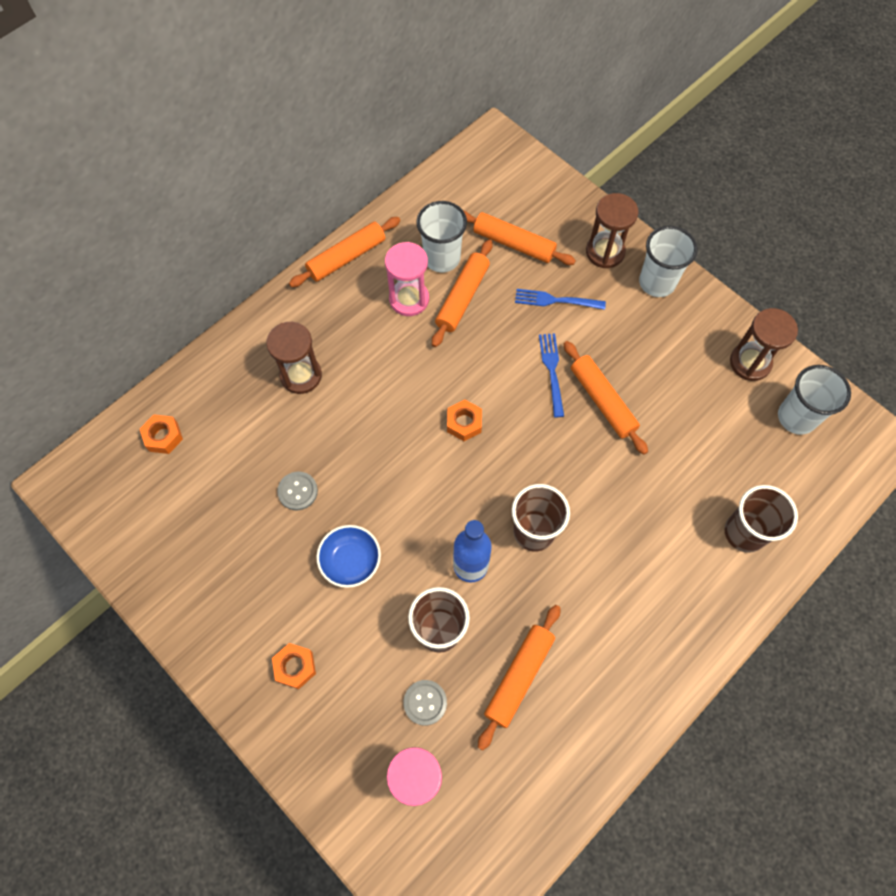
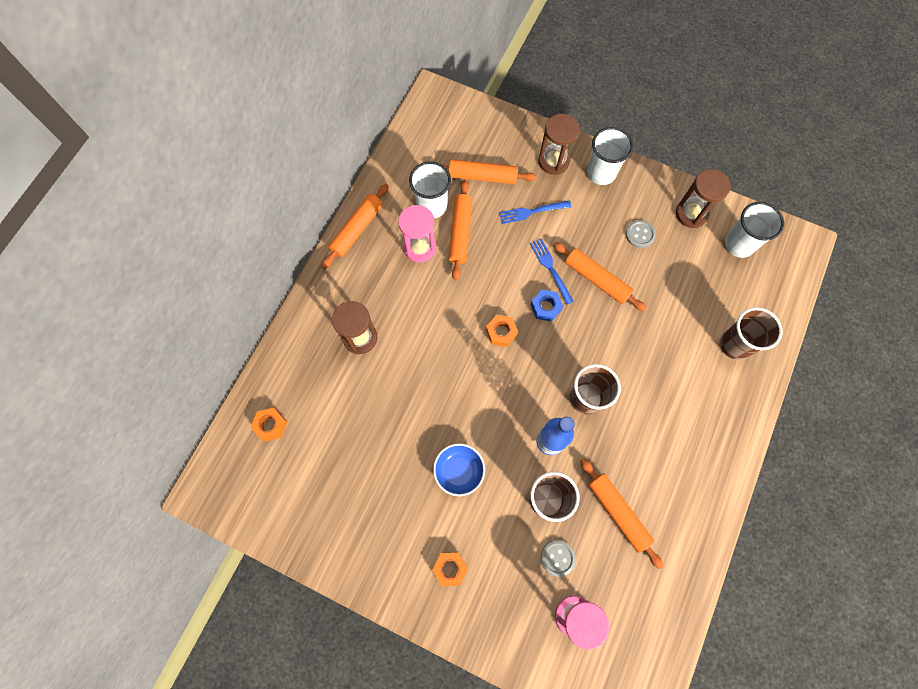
camera: 20 degrees left, 5 degrees up
grey button [277,472,318,510] -> grey button moved to [626,220,656,248]
orange rolling pin [478,605,560,750] -> orange rolling pin turned 45 degrees counterclockwise [580,459,663,569]
none -> blue nut [531,290,563,322]

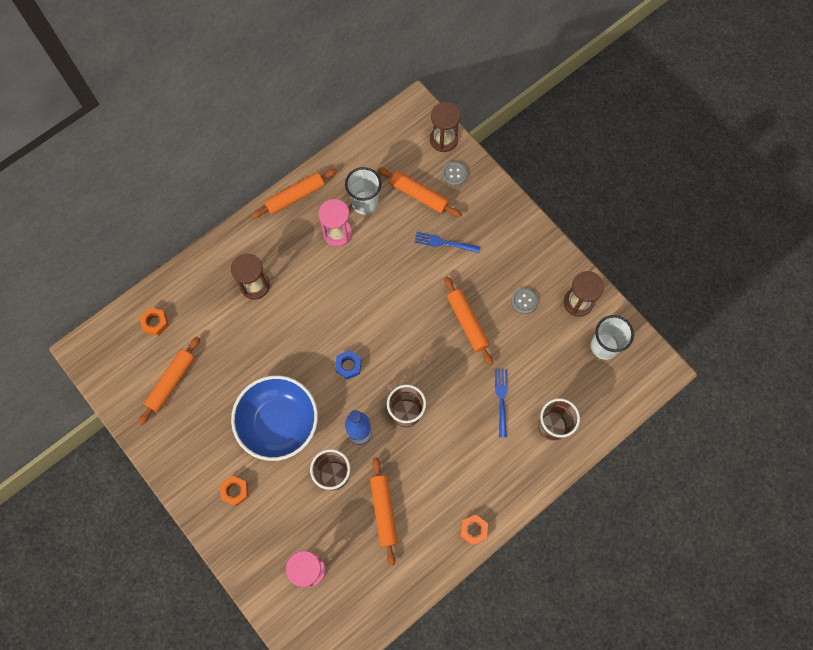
camera: 25 degrees right, 0 degrees up
blue bowl [433,443,485,496] -> blue bowl [231,375,318,461], size x1.95
orange rolling pin [449,180,472,280] -> orange rolling pin moved to [138,337,200,425]
orange nut [486,315,518,347] -> orange nut moved to [460,514,488,546]
blue fork [530,239,574,305] -> blue fork moved to [495,369,508,437]
blue nut [531,290,563,322] -> blue nut moved to [335,350,362,380]
brown hourglass [538,114,579,175] -> brown hourglass moved to [430,102,461,152]
grey button [541,540,576,577] -> grey button moved to [442,161,468,186]
white cup [587,127,633,185] -> none

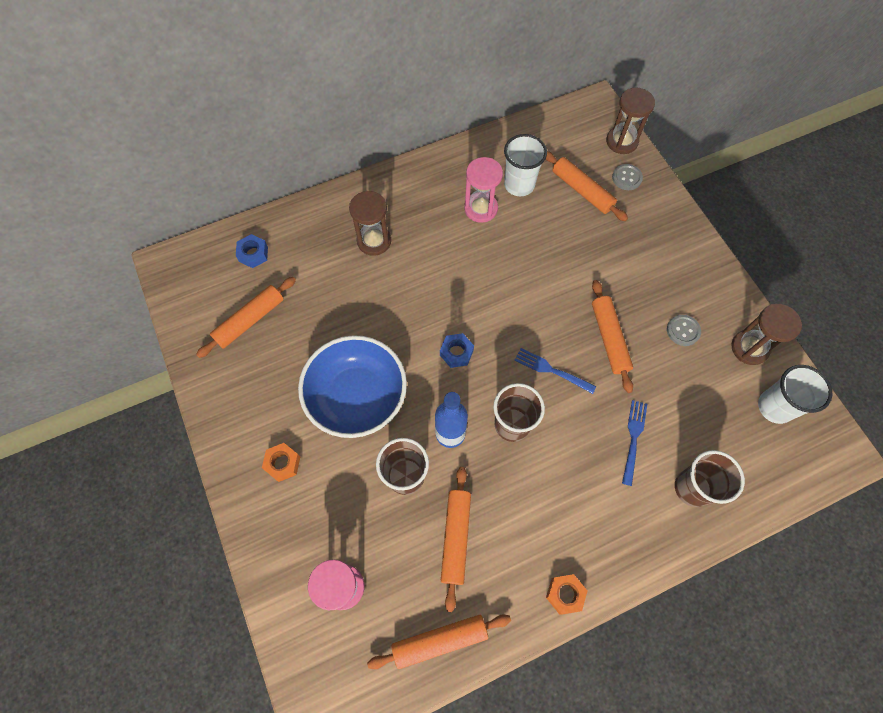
camera: 15 degrees right, 5 degrees down
orange nut [139,308,169,336] -> blue nut [236,234,268,268]
orange rolling pin [251,169,337,218] -> orange rolling pin moved to [367,614,511,669]
blue fork [414,232,480,253] -> blue fork moved to [514,348,596,394]

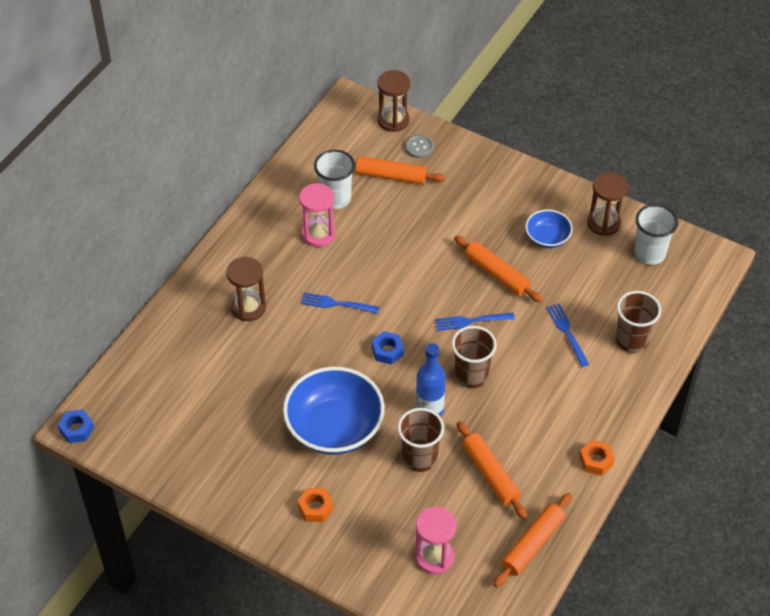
camera: 35 degrees left, 15 degrees down
orange rolling pin [196,277,296,358] -> none
blue nut [236,234,268,268] -> blue nut moved to [58,409,94,443]
grey button [667,315,701,346] -> blue bowl [525,209,573,248]
none -> blue fork [301,292,379,314]

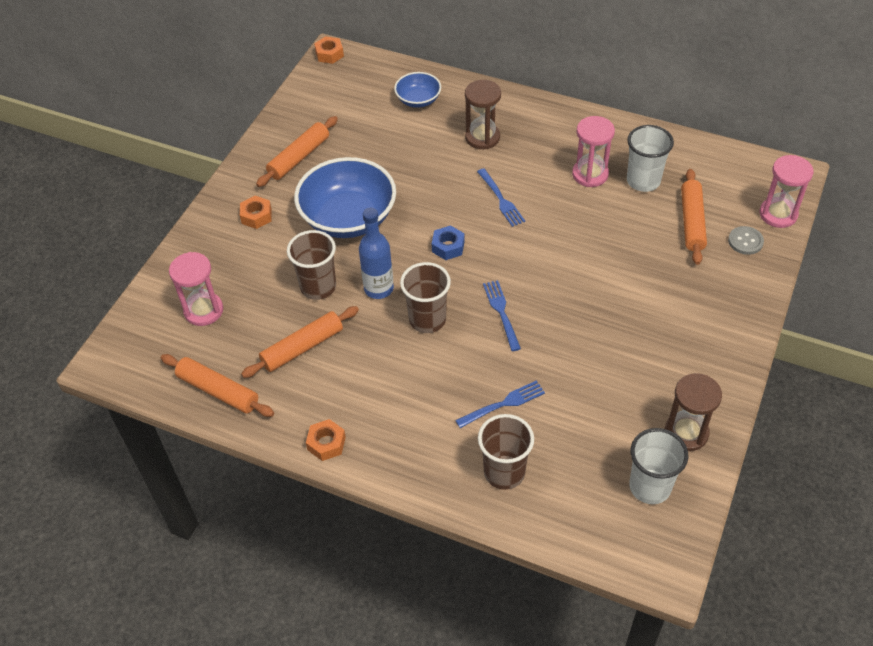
camera: 85 degrees right, 0 degrees up
blue nut [58,409,94,443] -> orange nut [314,36,344,64]
blue fork [301,292,379,314] -> blue fork turned 150 degrees clockwise [477,168,525,227]
brown hourglass [377,70,410,132] -> pink hourglass [760,155,814,228]
orange rolling pin [454,236,543,302] -> orange rolling pin moved to [256,116,338,187]
blue bowl [525,209,573,248] -> blue bowl moved to [394,72,441,108]

